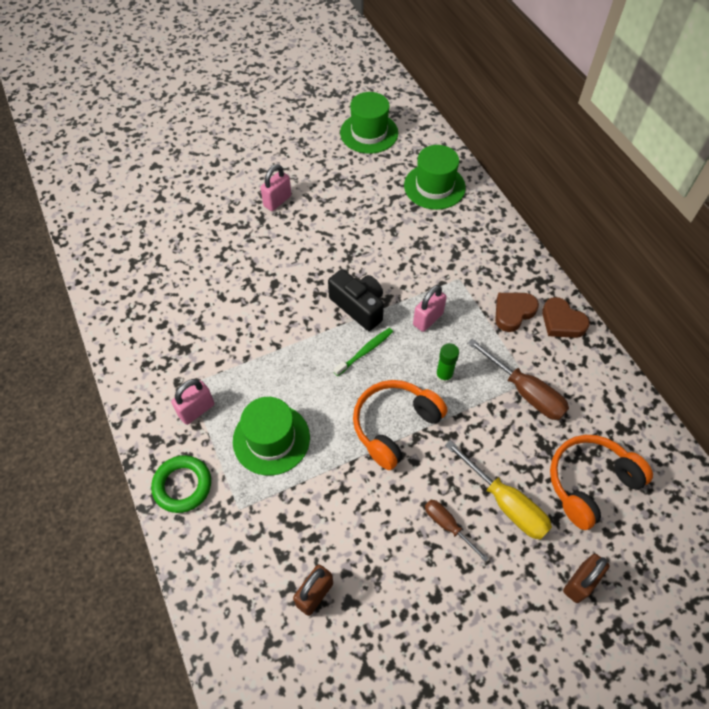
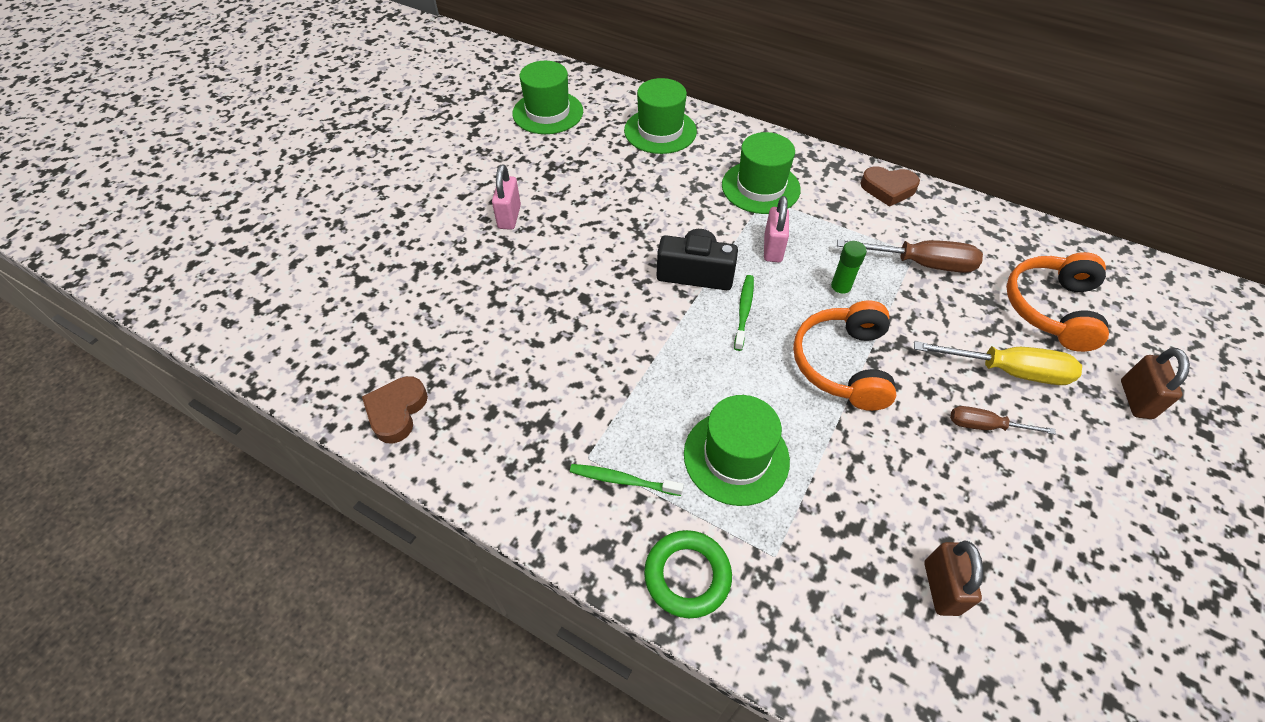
camera: 35 degrees left, 5 degrees down
pink padlock [171,379,214,425] -> green toothbrush [570,464,684,496]
brown heart [495,293,539,332] -> brown heart moved to [362,376,428,444]
none -> green hat [722,132,801,214]

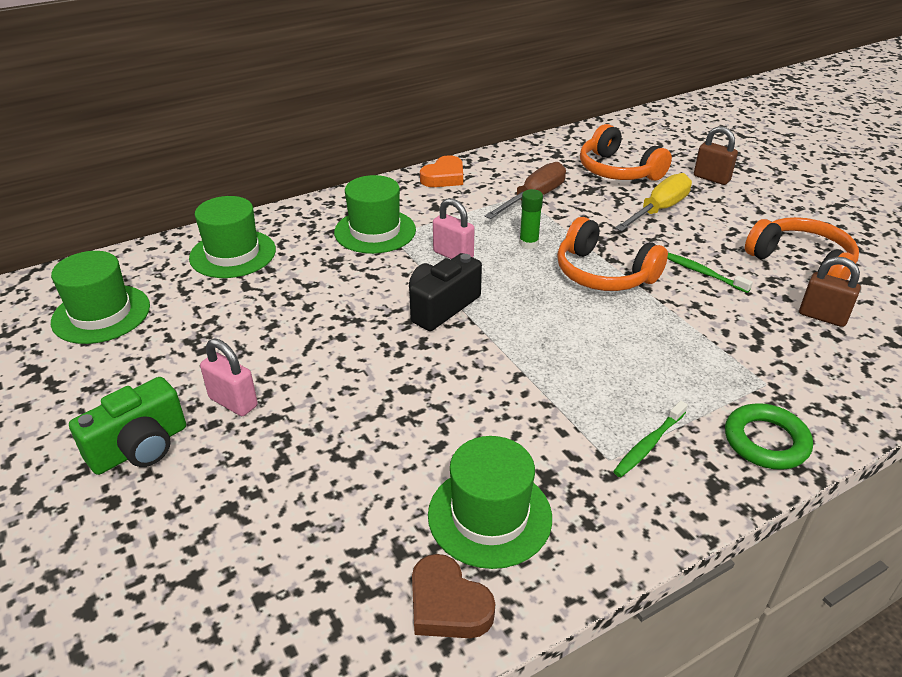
camera: 60 degrees left, 15 degrees down
green hat [684,395,790,506] -> green hat moved to [428,436,552,569]
green toothbrush [734,275,754,351] -> green toothbrush moved to [667,253,753,293]
brown heart [860,166,920,207] -> orange heart [420,155,463,187]
brown screwdriver [950,406,1056,434] -> none
none -> green camera [69,377,186,475]
none -> orange headphones [745,217,859,280]

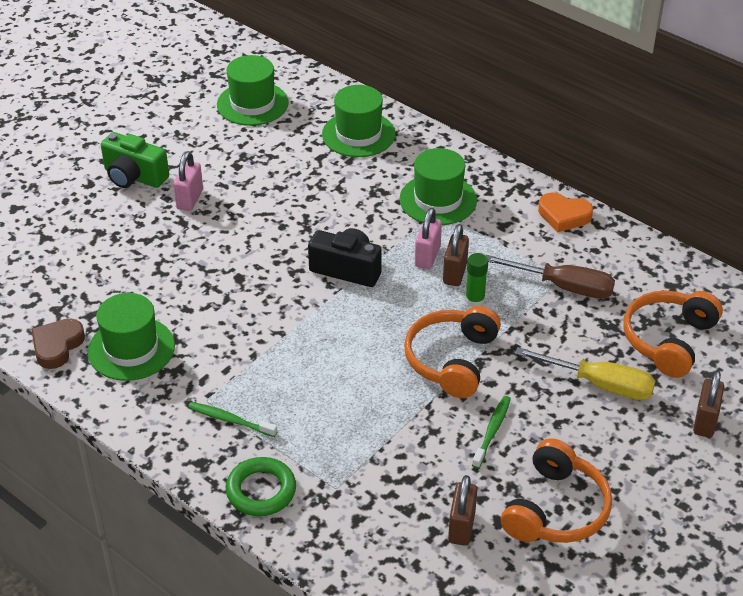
camera: 70 degrees right, 5 degrees up
none -> brown padlock [443,224,469,286]

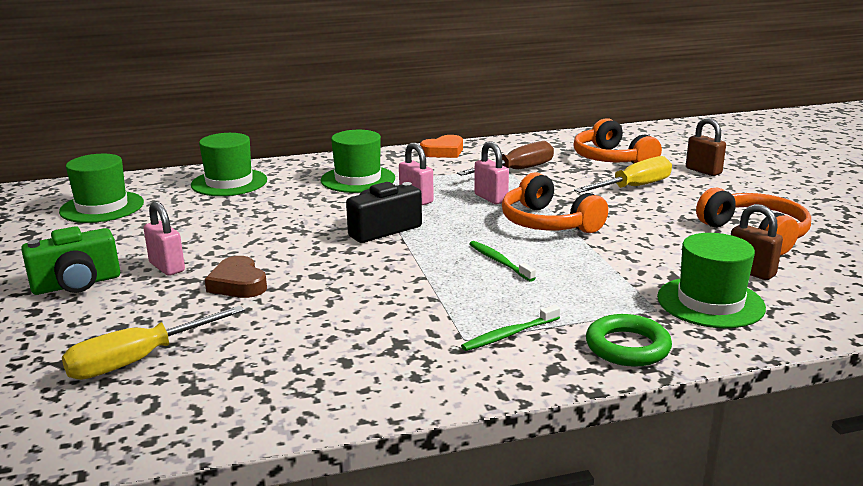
camera: 55 degrees left, 20 degrees down
brown heart [31,318,85,369] -> brown heart moved to [205,256,267,298]
green hat [88,293,175,381] -> green hat moved to [657,233,766,328]
brown padlock [443,224,469,286] -> none
green glue stick [465,253,488,307] -> pink padlock [474,141,509,204]
green toothbrush [472,396,511,469] -> green toothbrush moved to [469,241,536,282]
none -> yellow screwdriver [62,306,245,380]

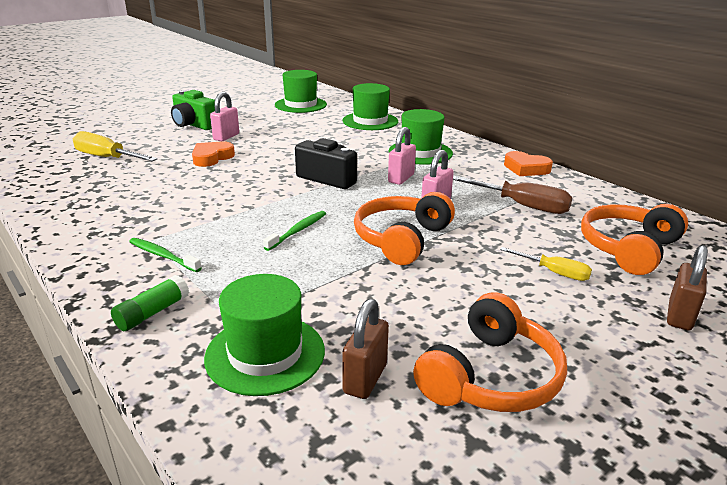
camera: 65 degrees right, 5 degrees up
brown heart [205,256,267,298] -> orange heart [192,142,235,167]
yellow screwdriver [574,156,672,193] -> yellow screwdriver [500,247,592,281], size x0.60
green ring [586,314,672,367] -> green glue stick [111,275,189,331]

